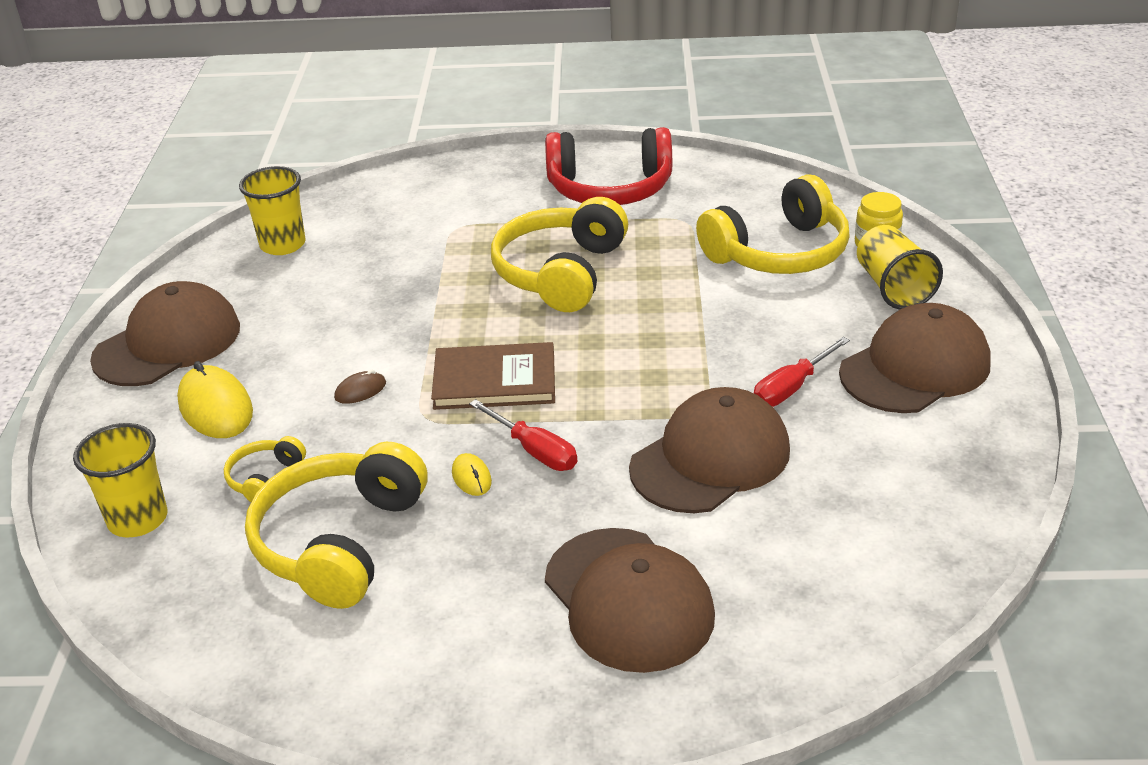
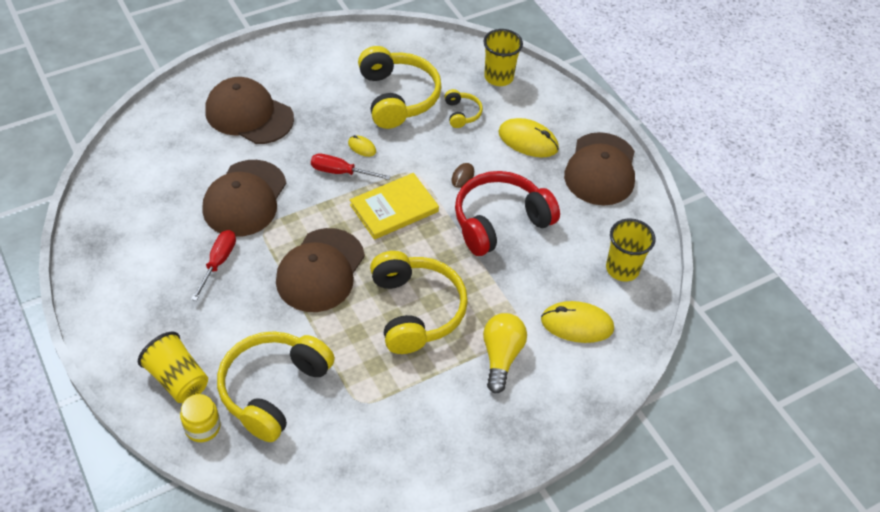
camera: 145 degrees right, 15 degrees up
brown book [431,342,555,410] -> yellow book [350,173,439,240]
red headphones [545,127,672,205] -> red headphones moved to [455,171,560,256]
brown cap [839,303,991,413] -> brown cap moved to [276,228,365,312]
none -> yellow light bulb [483,313,527,393]
none -> yellow mouse [541,301,614,343]

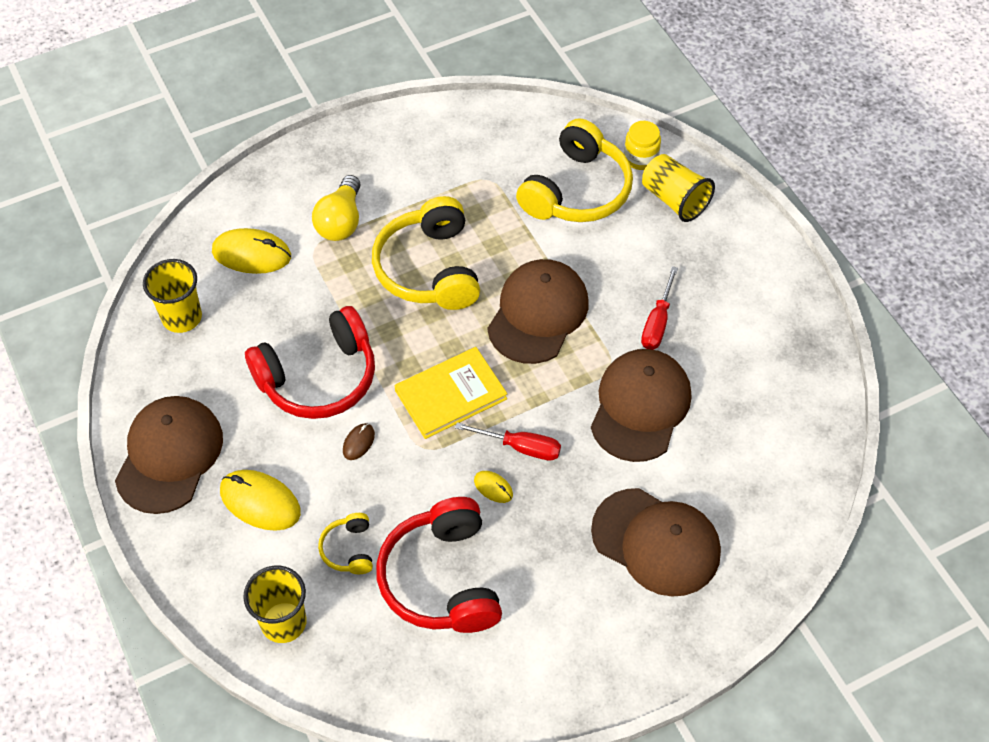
camera: 175 degrees left, 5 degrees up
yellow headphones [358,46,442,129] -> red headphones [376,497,502,633]

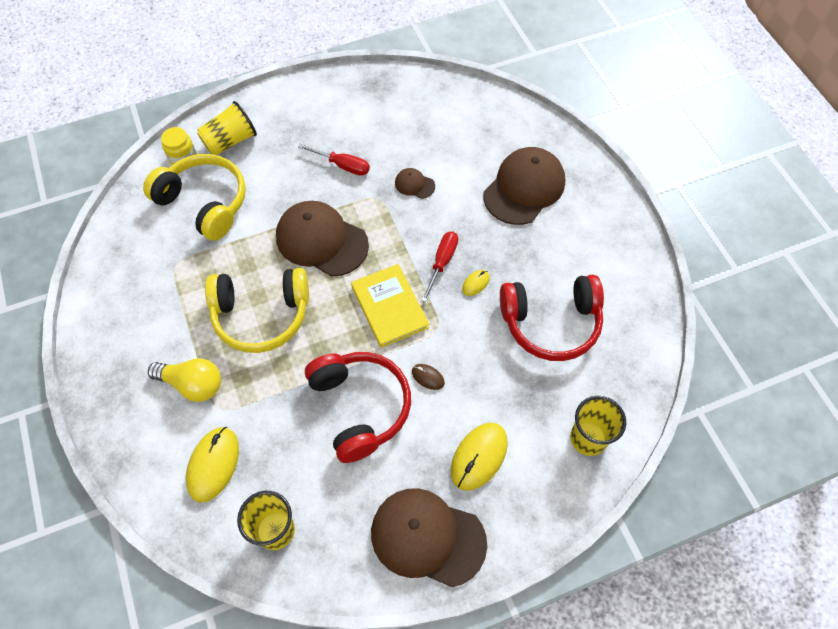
camera: 85 degrees left, 5 degrees up
yellow headphones [318,513,373,574] -> none
brown cap [591,349,692,462] -> brown cap [395,168,435,199], size x0.45

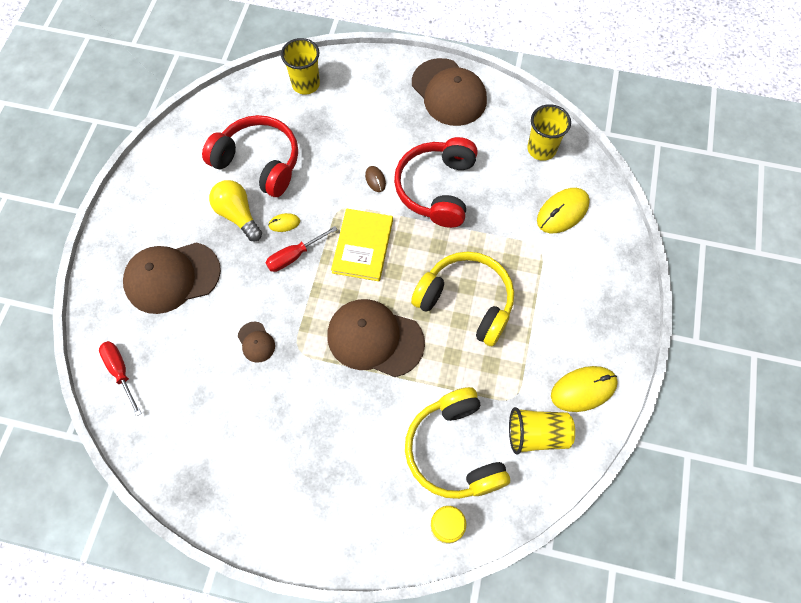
camera: 145 degrees left, 5 degrees up
yellow light bulb [148,358,221,402] -> yellow light bulb moved to [209,180,262,241]
yellow cup [197,101,257,155] -> yellow cup moved to [509,407,575,455]
brown cap [276,201,369,276] -> brown cap turned 135 degrees clockwise [327,299,425,377]
red screwdriver [298,144,370,176] -> red screwdriver moved to [99,341,142,416]
yellow mouse [451,423,508,490] -> yellow mouse moved to [551,366,618,412]

